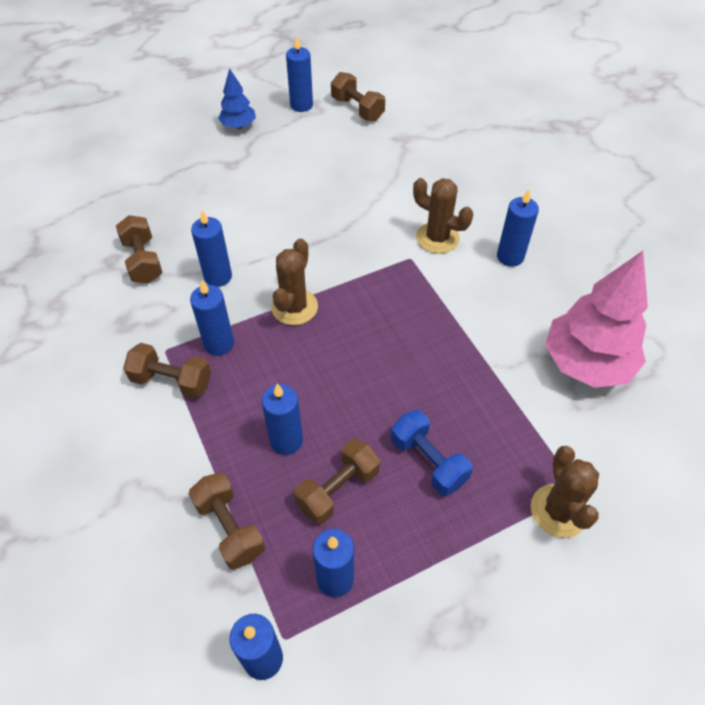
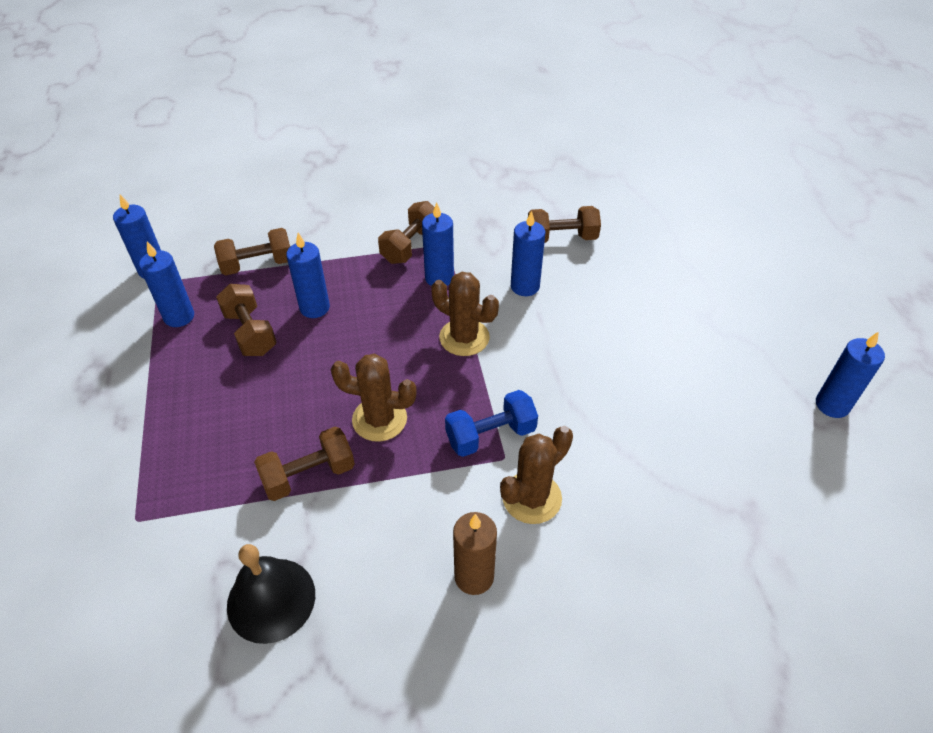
camera: 105 degrees right, 5 degrees down
blue tree [218,68,256,129] -> none
brown dumbbell [331,72,385,121] -> brown dumbbell moved to [254,427,355,501]
blue dumbbell [391,410,473,496] -> blue dumbbell moved to [445,390,538,457]
blue candle [497,189,539,267] -> brown candle [453,512,497,595]
brown cactus [531,446,599,538] -> brown cactus moved to [331,354,417,442]
pink tree [545,251,648,388] -> black bell [227,544,315,644]

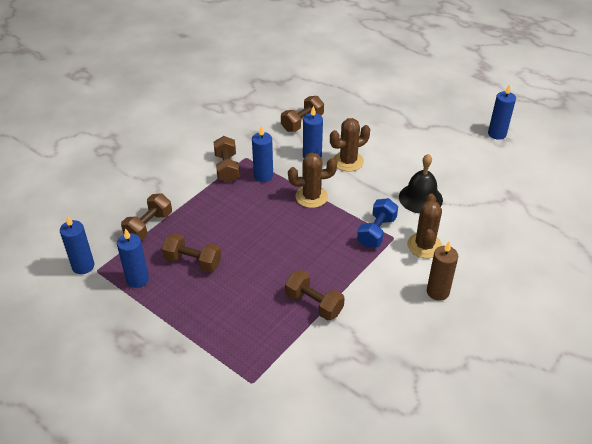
camera: 40 degrees left, 5 degrees down
black bell [227,544,315,644] -> black bell moved to [399,154,443,214]
brown dumbbell [254,427,355,501] -> brown dumbbell turned 75 degrees counterclockwise [285,270,345,321]
blue candle [286,233,330,318] -> none
brown cactus [331,354,417,442] -> brown cactus moved to [330,118,370,172]

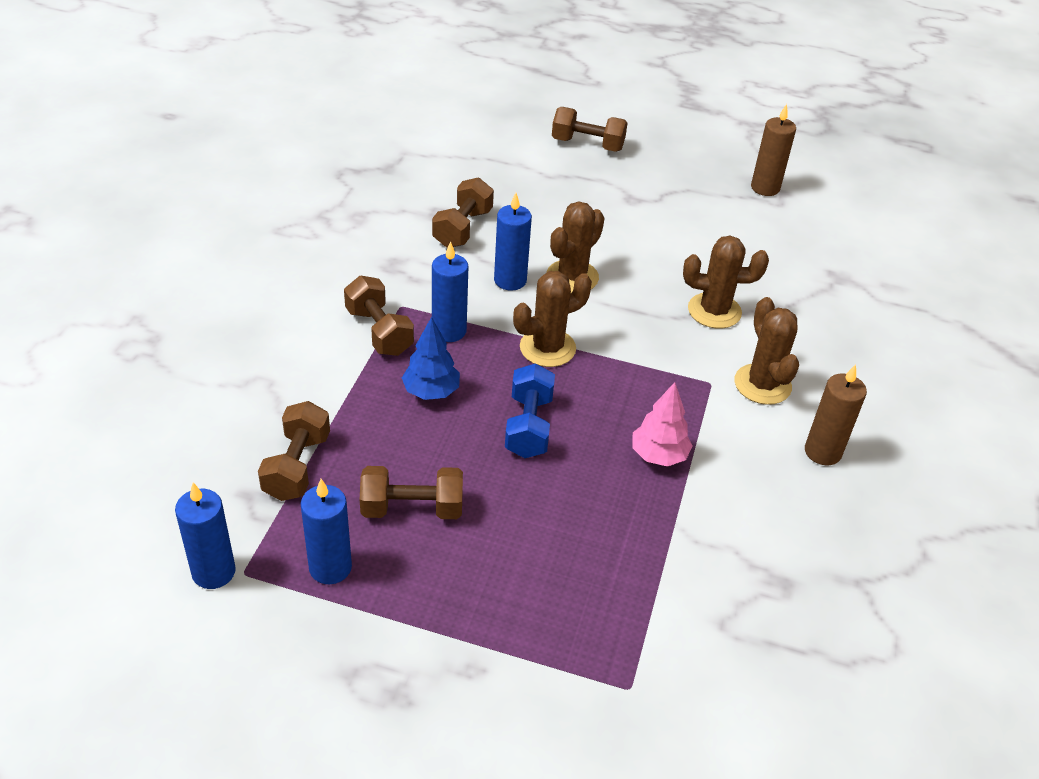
camera: 25 degrees left, 0 degrees up
brown dumbbell [285,270,345,321] -> brown dumbbell moved to [552,107,628,152]
blue dumbbell [357,198,398,248] -> blue dumbbell moved to [505,363,555,458]
black bell [399,154,443,214] -> brown cactus [683,236,769,329]
blue candle [488,84,516,140] -> brown candle [751,104,796,196]
none -> blue tree [402,317,460,400]
none -> pink tree [632,382,692,467]

